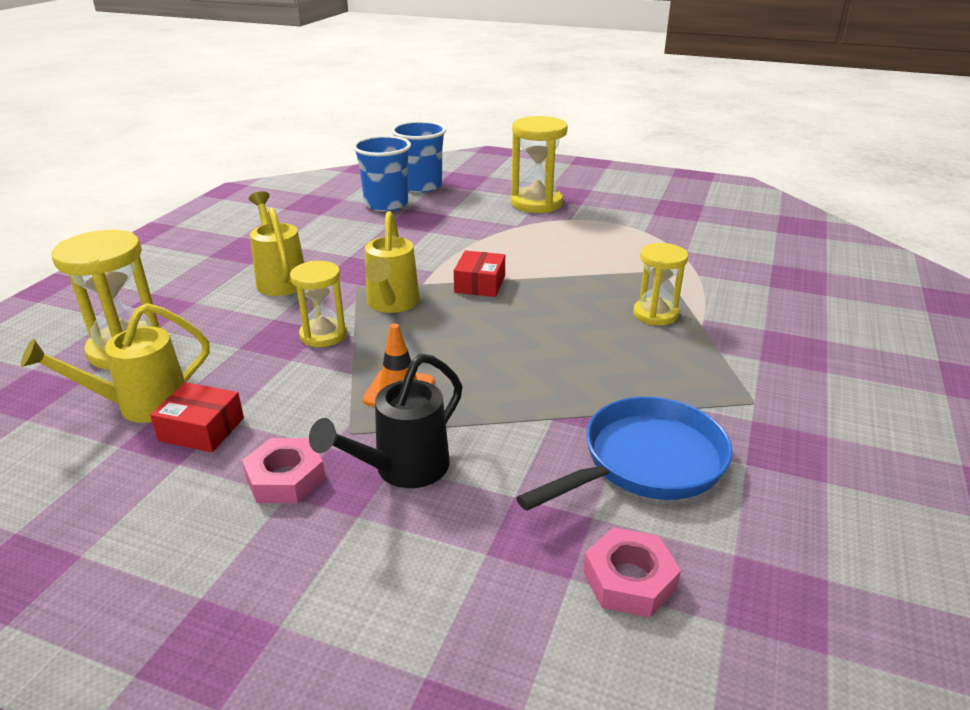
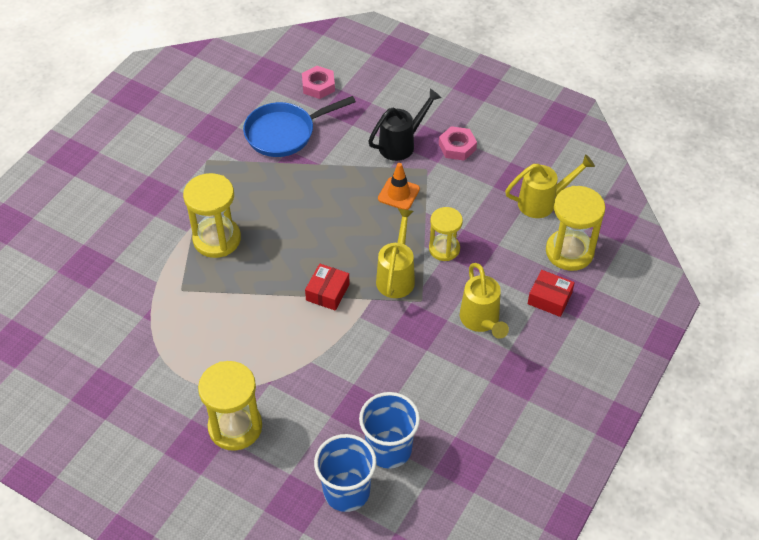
camera: 170 degrees left, 20 degrees up
red box [150,382,244,452] -> red box moved to [528,270,575,317]
yellow hourglass [633,243,688,325] -> yellow hourglass [183,173,241,258], size x1.55

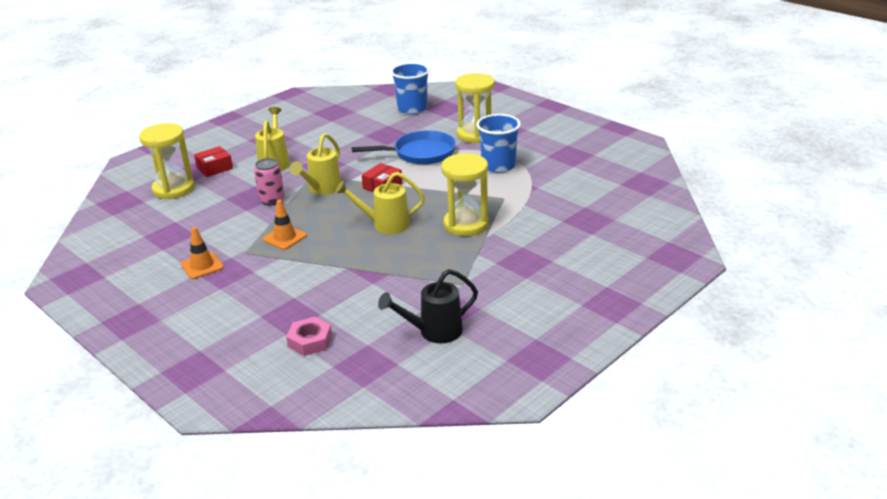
camera: 165 degrees left, 20 degrees down
blue pan [243,96,356,157] -> blue pan moved to [352,130,456,165]
blue cup [359,392,420,469] -> blue cup moved to [476,114,521,173]
black watering can [368,89,442,161] -> black watering can moved to [378,269,478,343]
yellow hourglass [429,207,463,261] -> pink can [254,158,284,205]
pink nut [439,126,477,161] -> orange traffic cone [181,227,224,279]
yellow watering can [505,154,595,218] -> yellow watering can moved to [335,172,425,234]
red box [528,270,575,317] -> red box turned 75 degrees counterclockwise [194,146,233,177]

